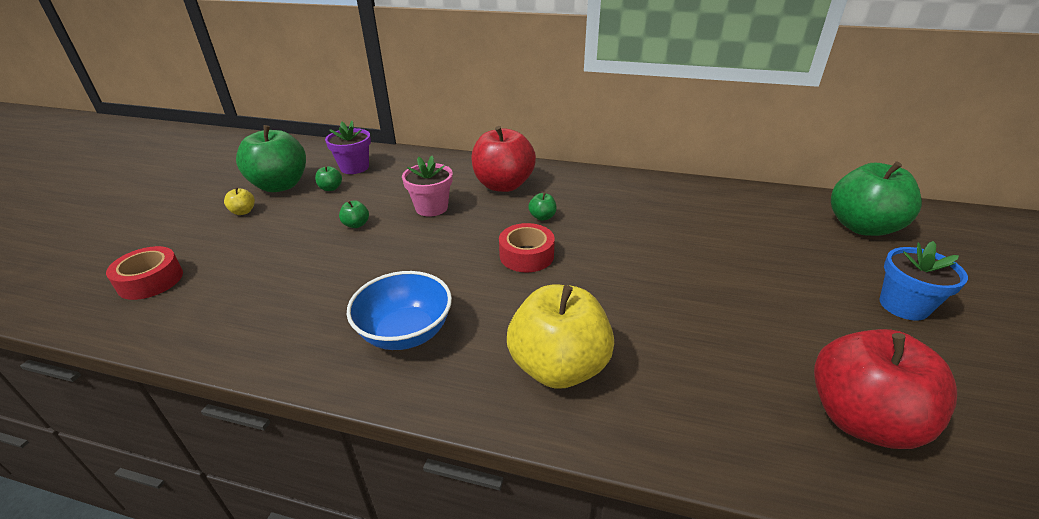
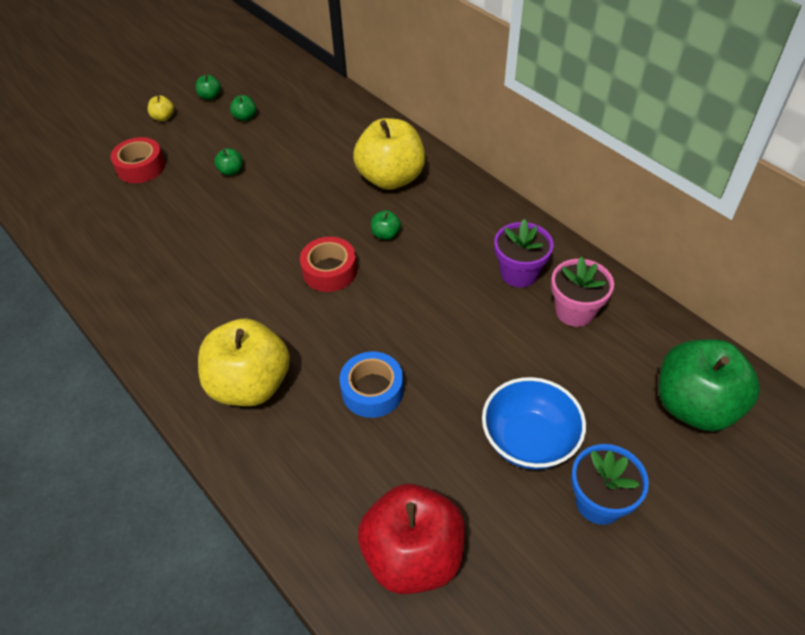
camera: 35 degrees right, 15 degrees up
red tape [106,246,183,300] -> red tape moved to [111,137,165,183]
green apple [236,125,306,192] -> green apple [196,75,221,100], size x0.40
purple flower pot [325,121,371,174] -> purple flower pot moved to [494,219,553,288]
blue bowl [347,271,452,350] -> blue bowl moved to [482,377,586,470]
pink flower pot [402,156,453,217] -> pink flower pot moved to [551,256,614,327]
red apple [471,126,536,192] -> yellow apple [353,118,425,190]
none -> blue tape [339,352,404,418]

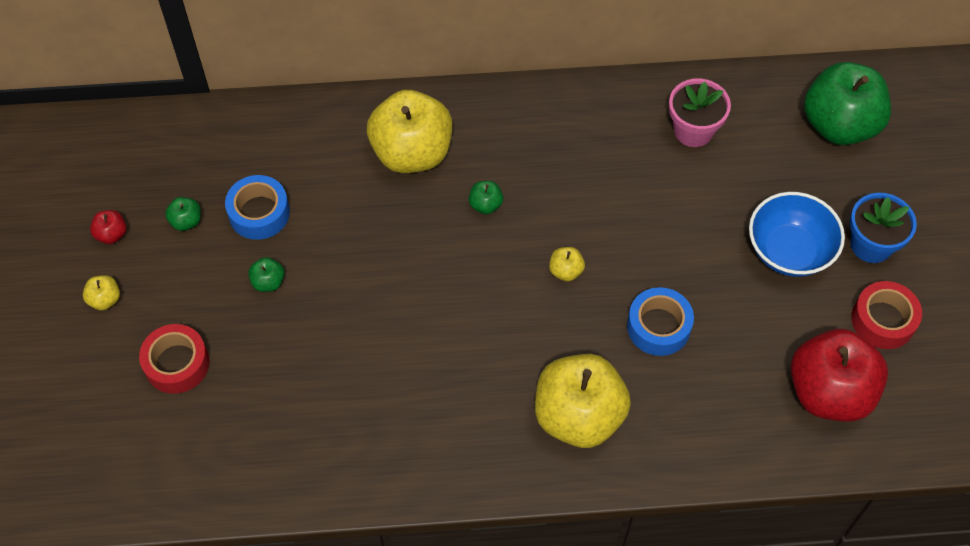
camera: 55 degrees left, 10 degrees up
green apple [196,75,221,100] -> red apple [90,210,126,244]
red tape [300,237,357,292] -> red tape moved to [852,281,922,349]
purple flower pot [494,219,553,288] -> none
none -> blue tape [225,175,290,240]
none -> yellow apple [549,247,585,282]

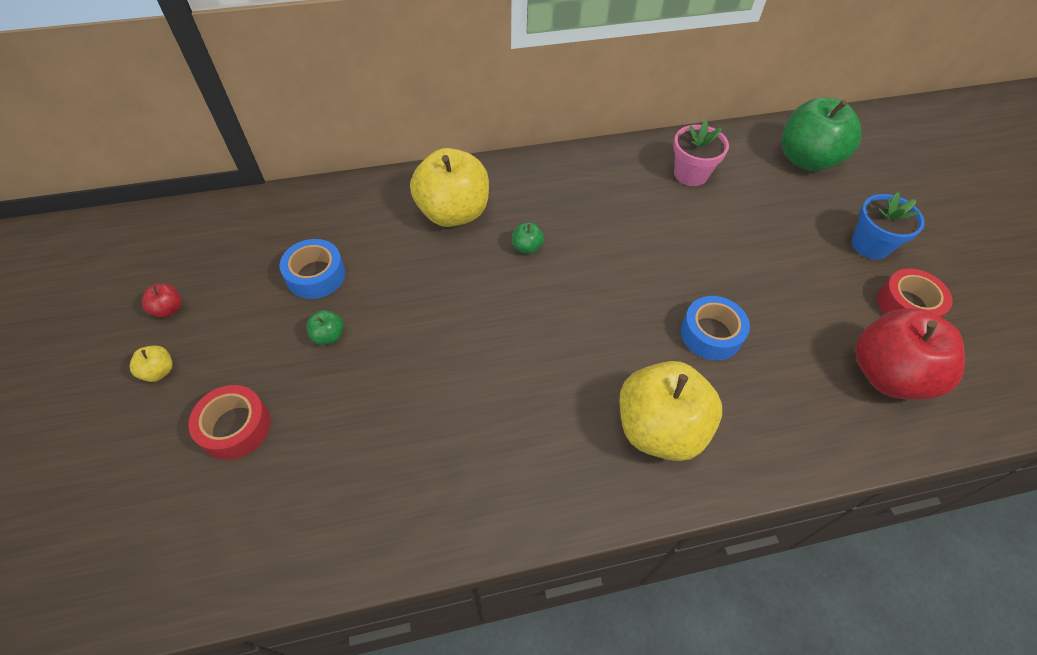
camera: 10 degrees left, 5 degrees down
green apple [165,197,201,231] -> none
yellow apple [549,247,585,282] -> none
blue bowl [749,192,845,277] -> none

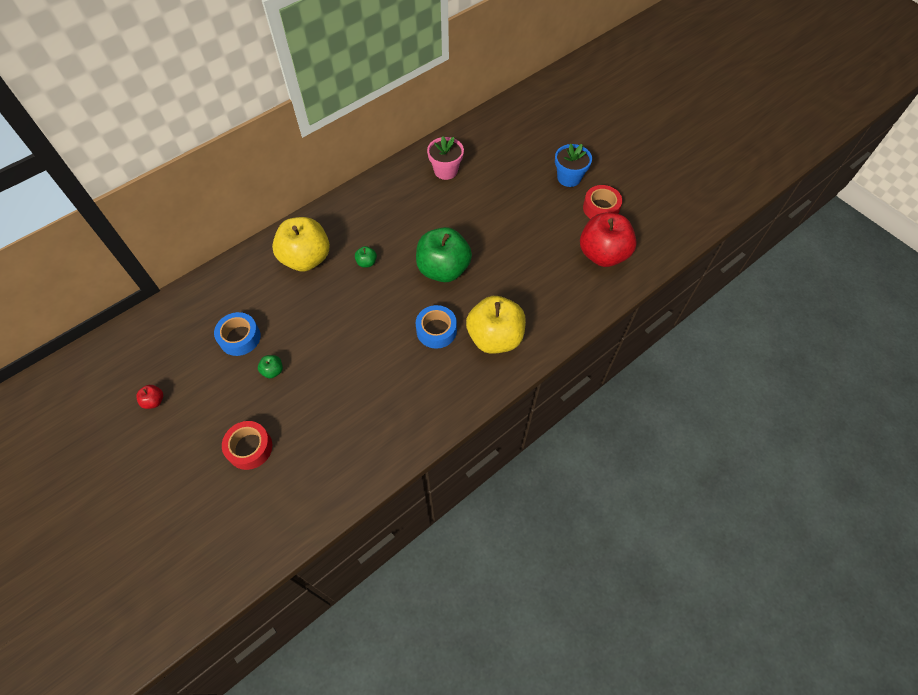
camera: 25 degrees left, 5 degrees up
yellow apple [130,345,173,382] -> none
blue tape [681,296,750,360] -> blue tape moved to [416,305,457,349]
green apple [782,97,861,171] -> green apple moved to [416,227,472,282]

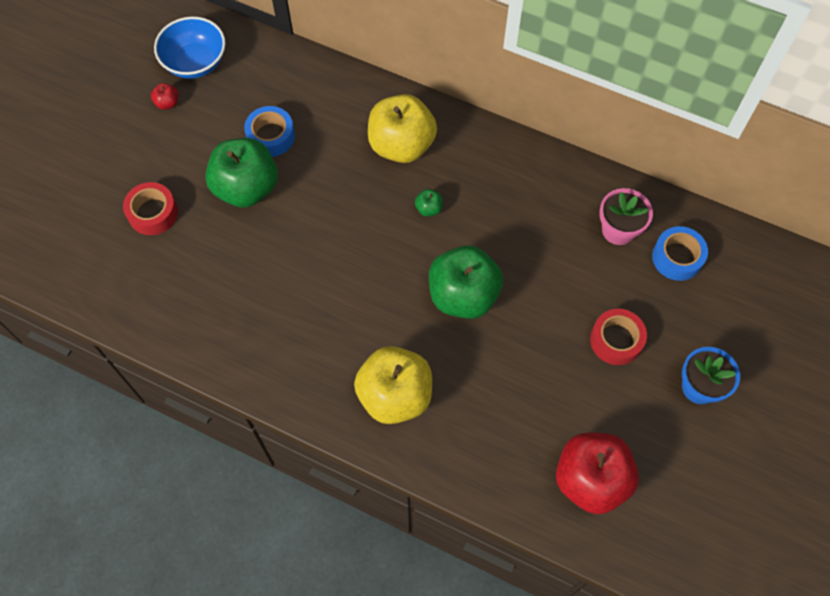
camera: 65 degrees right, 5 degrees up
green apple [258,355,283,379] -> green apple [205,138,278,208], size x2.49
blue tape [416,305,457,349] -> blue tape moved to [652,226,708,281]
red tape [583,185,622,219] -> red tape moved to [590,309,647,365]
none -> blue bowl [154,17,225,79]

